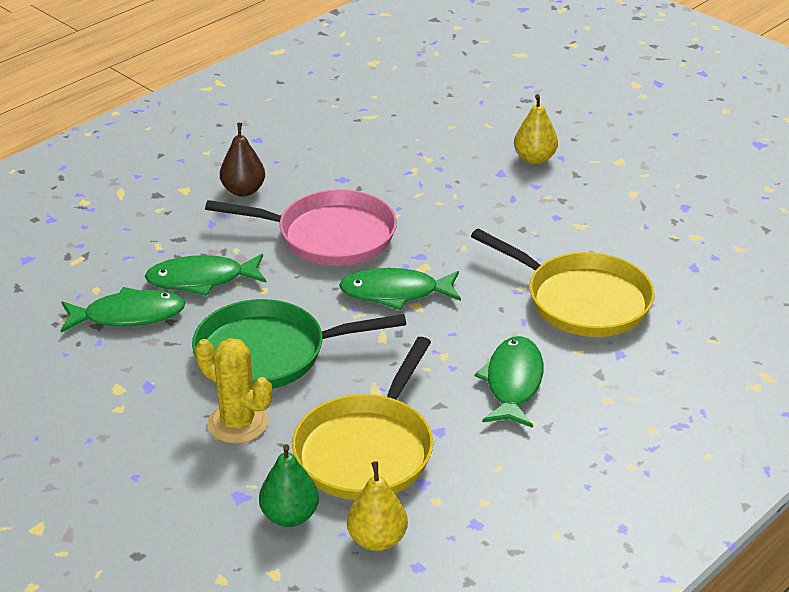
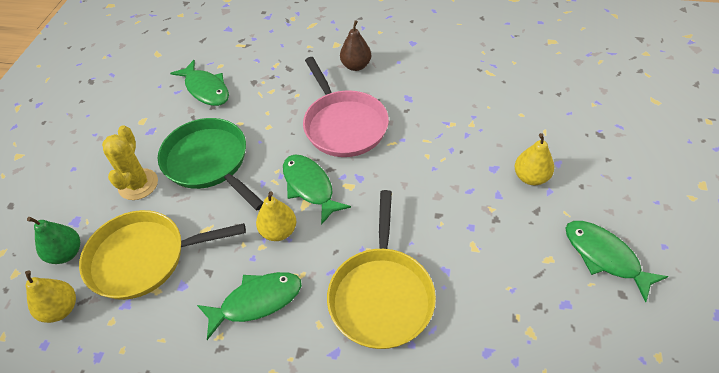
camera: 60 degrees right, 15 degrees up
green fish [145,254,266,296] -> green fish moved to [565,221,668,303]
none -> yellow pear [256,191,296,241]

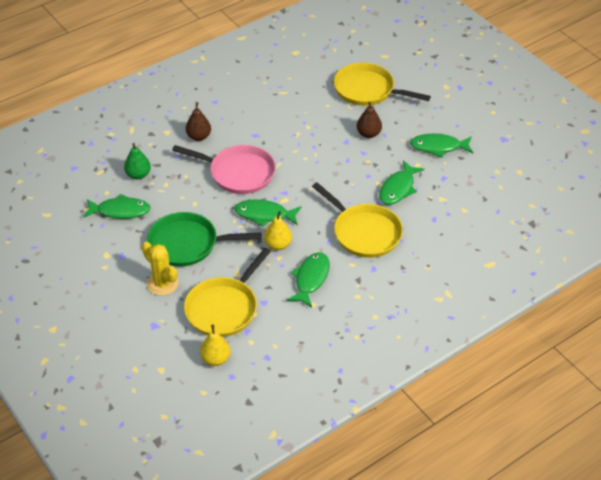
camera: 50 degrees left, 5 degrees down
green pear [27,217,80,264] -> green pear moved to [124,143,151,180]
yellow pear [515,133,554,185] -> brown pear [356,101,382,138]
none -> yellow pan [334,63,431,106]
none -> green fish [379,160,424,205]

